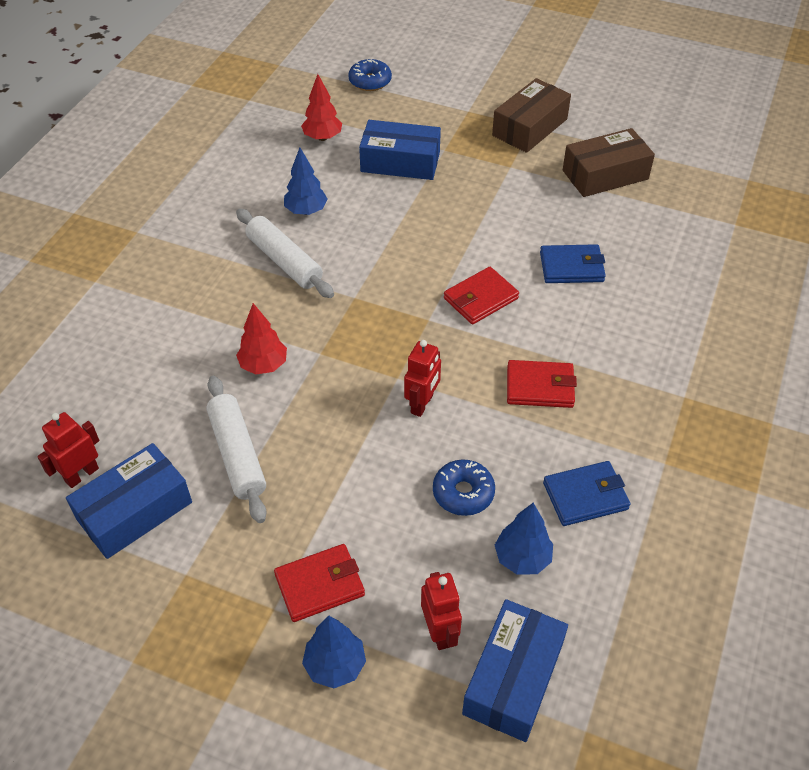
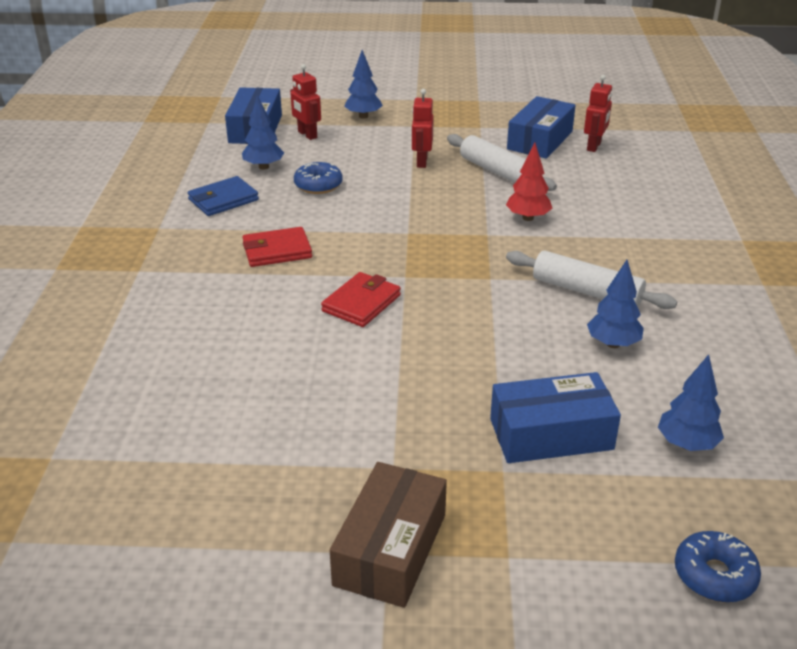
camera: 160 degrees right, 15 degrees down
red wallet [274,544,365,622] -> none
red tree [301,74,342,141] -> blue tree [658,354,724,451]
red robot [404,340,441,417] -> red robot moved to [412,89,434,168]
blue wallet [540,244,606,283] -> none
brown box [563,128,655,197] -> none

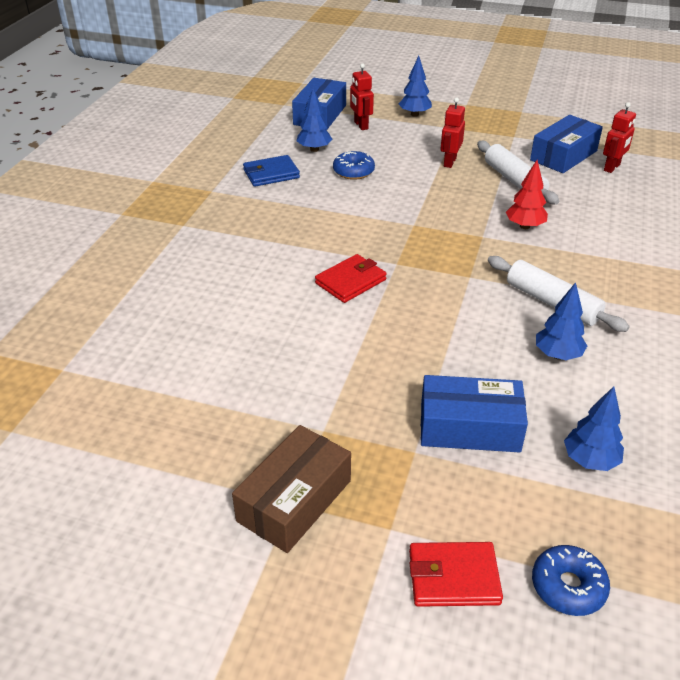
camera: 15 degrees right, 5 degrees up
red wallet [242,227,312,267] -> red wallet moved to [409,542,503,607]

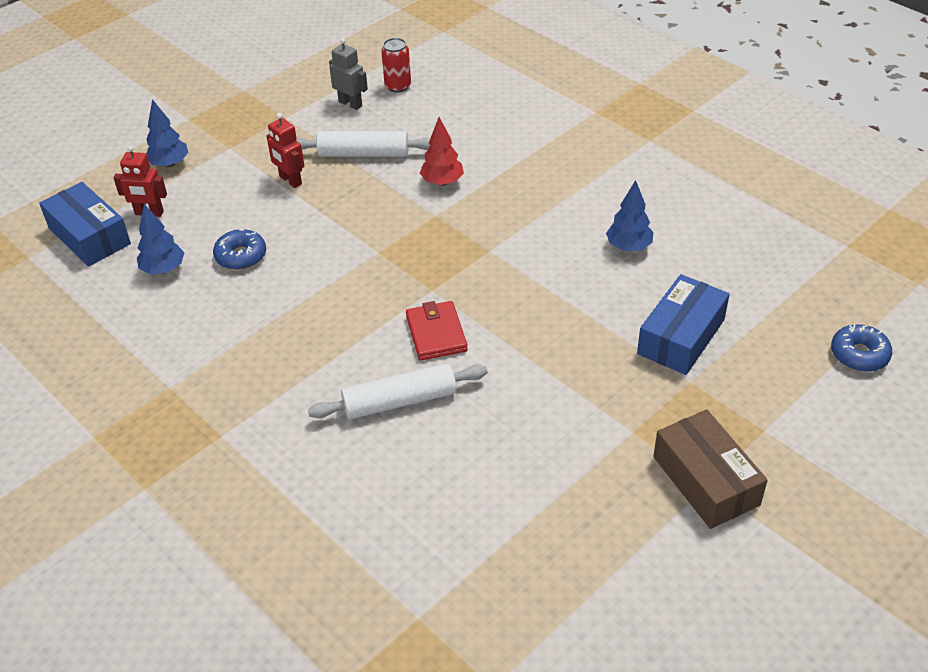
camera: 60 degrees left, 5 degrees up
blue wallet [243,155,300,187] -> none
red wallet [409,542,503,607] -> none
white rolling pin [488,256,630,332] -> white rolling pin moved to [308,363,488,419]
blue box [530,115,603,173] -> grey robot [329,38,368,110]
blue tree [564,386,624,471] -> none
red robot [603,102,636,173] -> red can [381,38,411,93]

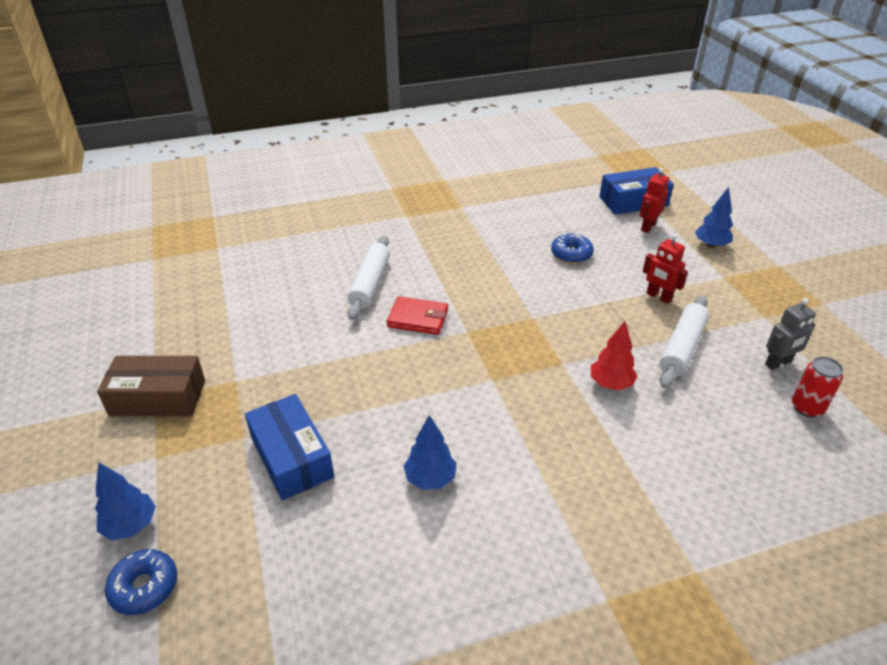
camera: 115 degrees right, 5 degrees down
blue tree [137,204,184,274] -> blue tree moved to [95,462,156,540]
red robot [266,113,304,188] -> red robot turned 120 degrees counterclockwise [643,234,688,304]

